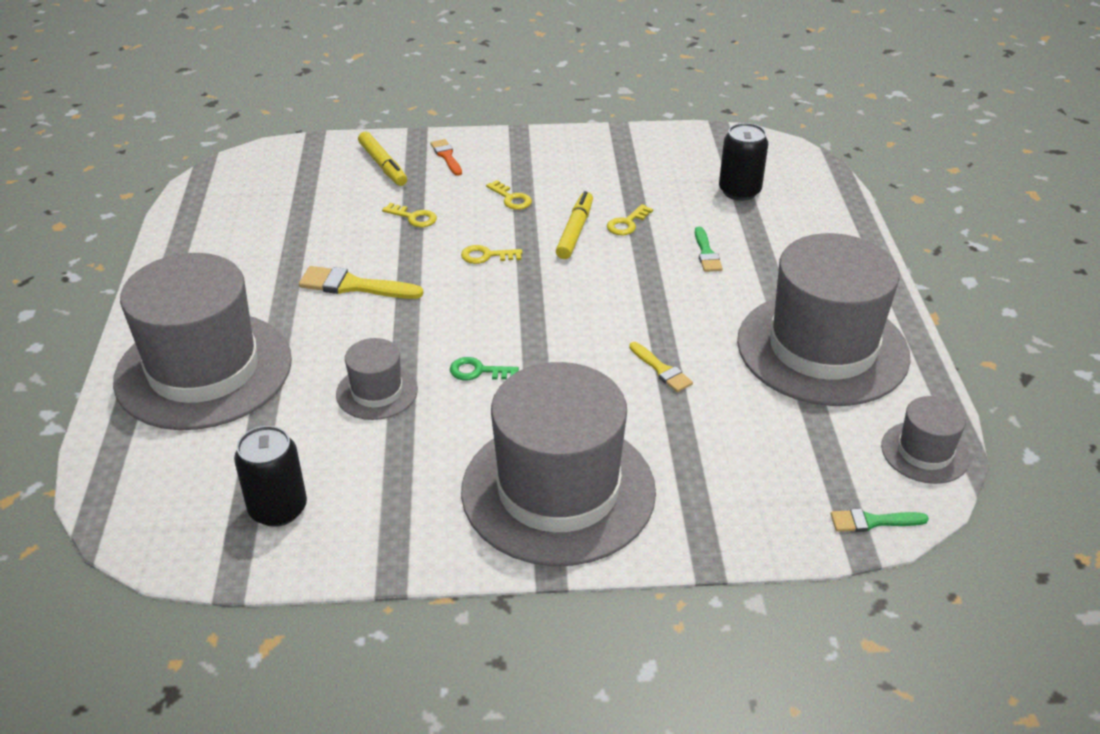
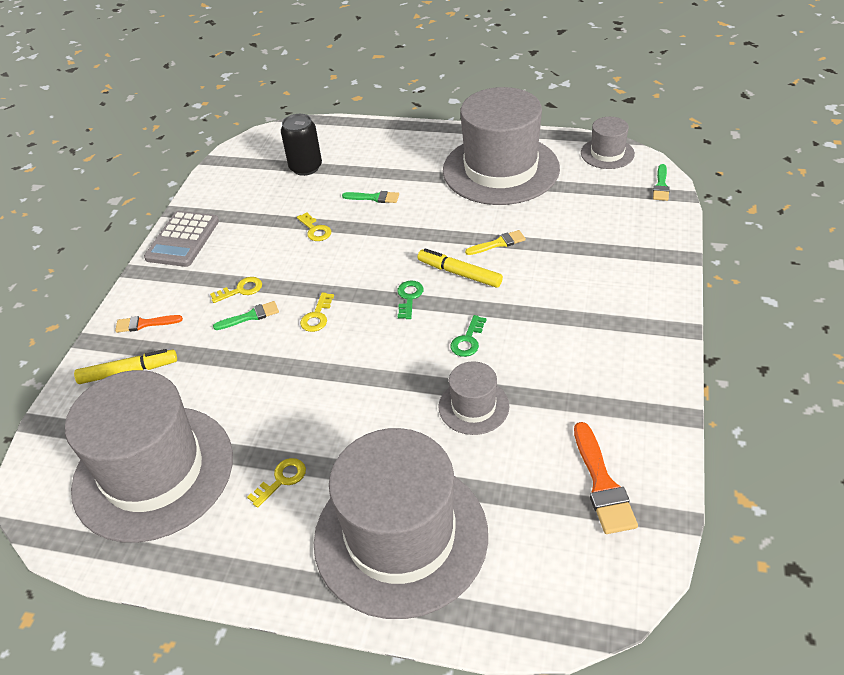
camera: 70 degrees left, 5 degrees up
black can [234,426,307,527] -> orange brush [574,422,638,534]
yellow brush [299,266,424,299] -> none
yellow key [382,203,437,227] -> yellow key moved to [247,458,306,508]
grey hat [461,362,656,566] -> grey hat moved to [65,370,233,543]
yellow marker [556,191,593,259] -> yellow marker moved to [418,248,503,288]
none -> grey calculator [144,211,219,267]
none -> green brush [213,301,279,330]
none -> green key [397,281,424,319]

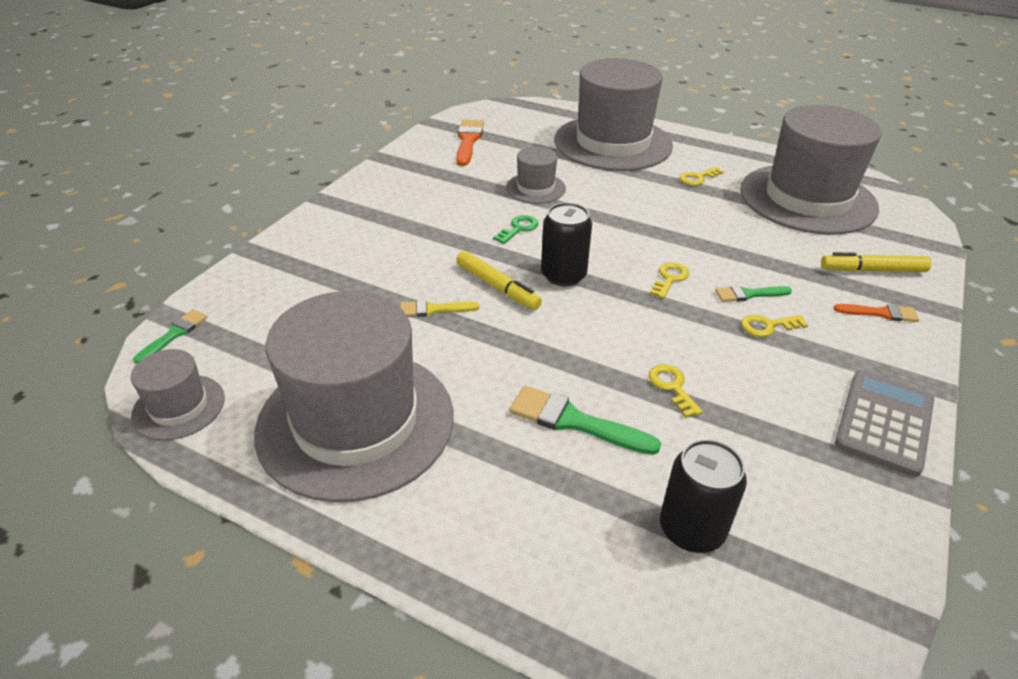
camera: 170 degrees left, 5 degrees down
green brush [342,191,399,203] -> green brush [509,386,661,455], size x1.62
green key [397,281,424,319] -> black can [541,202,592,286]

